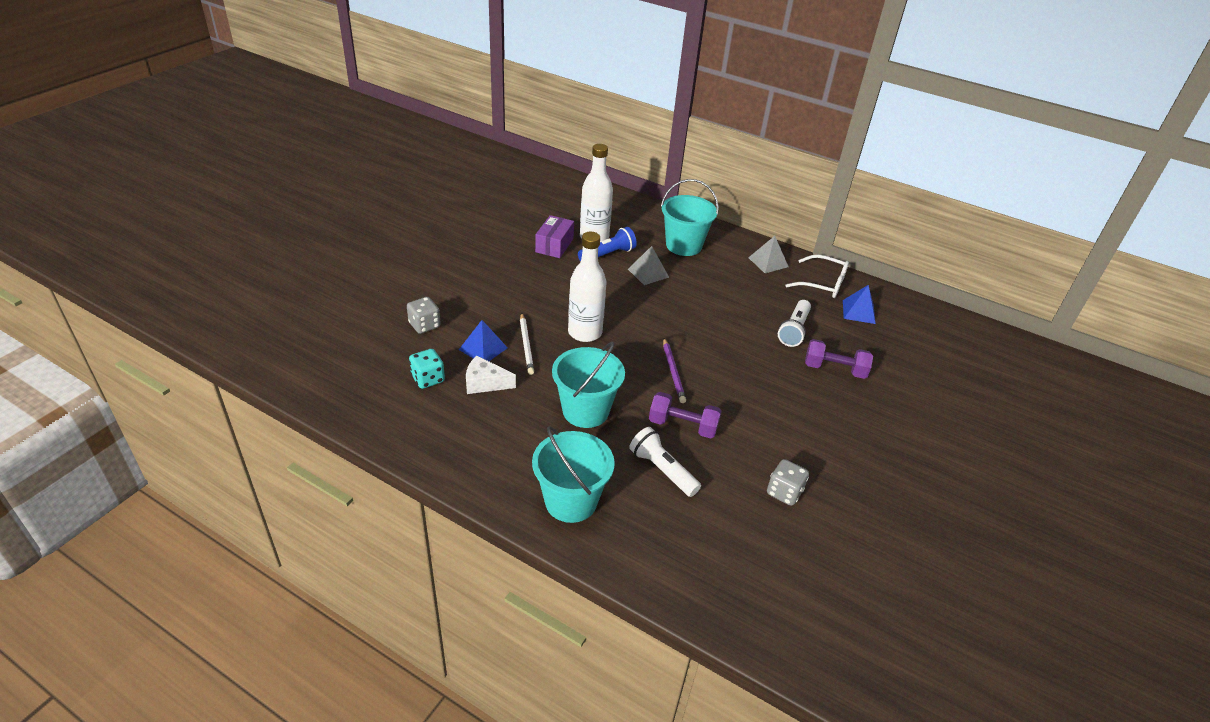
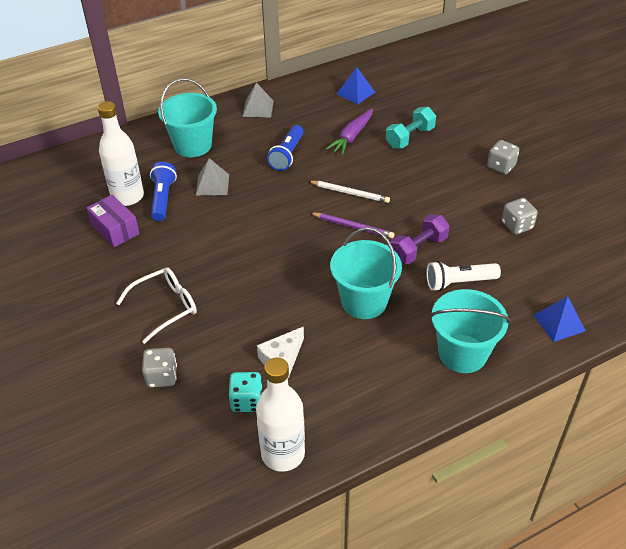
camera: 55 degrees left, 5 degrees up
blue pyramid [459,320,508,361] -> blue pyramid moved to [533,296,586,342]
white pencil [520,313,534,375] -> white pencil moved to [308,181,390,203]
white bottle [568,232,606,342] -> white bottle moved to [256,357,305,472]
white flashlight [778,300,811,347] -> purple carrot [326,108,373,155]
white glasses [786,255,849,298] -> white glasses moved to [116,267,197,344]
purple dumbbell [805,339,873,379] -> turquoise dumbbell [386,107,436,148]
none -> blue flashlight [267,125,304,171]
none -> grey dice [487,140,519,174]

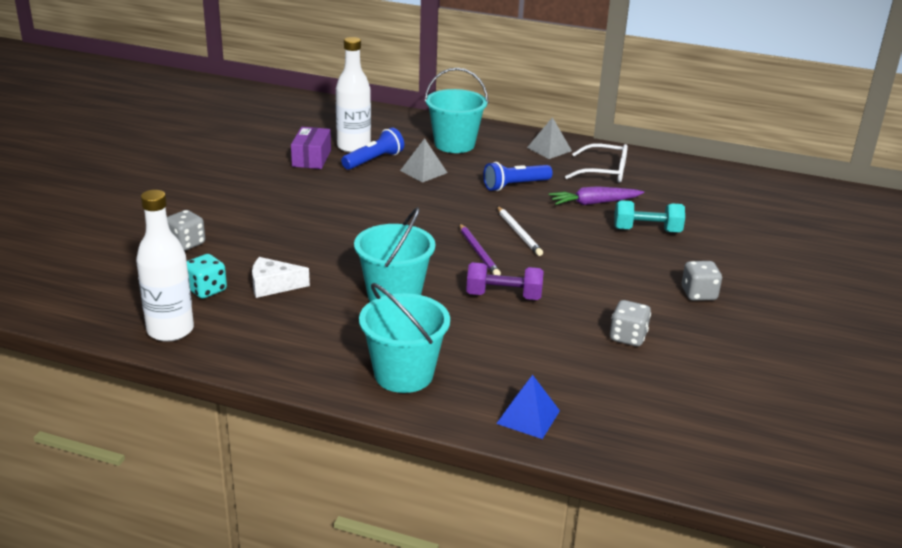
camera: 45 degrees right, 15 degrees down
white glasses [116,267,197,344] -> white glasses moved to [565,144,628,182]
blue pyramid [337,67,375,104] -> none
white flashlight [426,261,501,291] -> none

